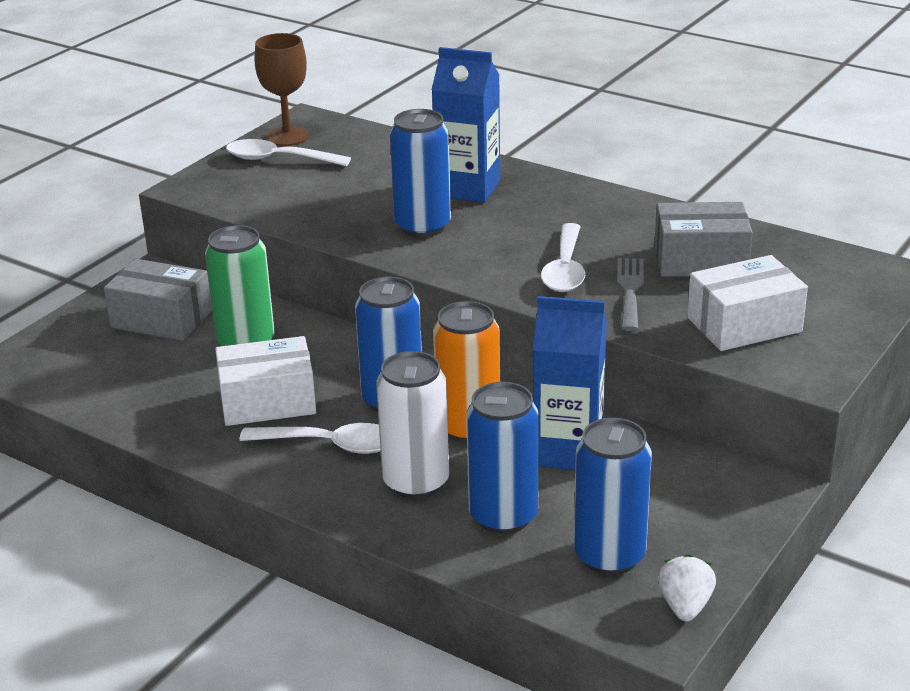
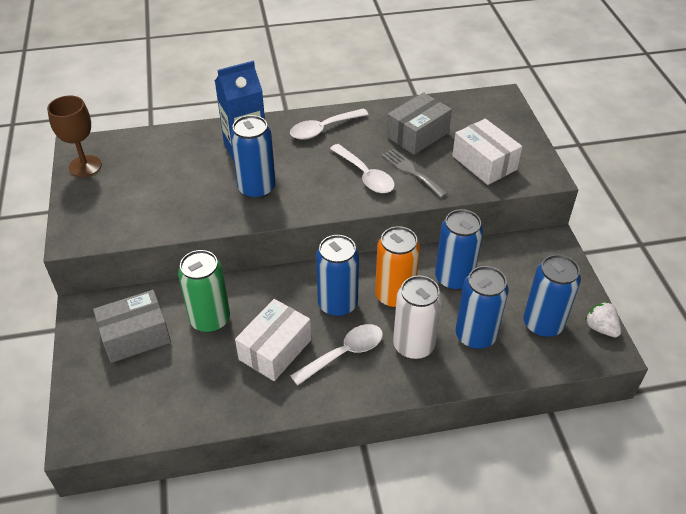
camera: 45 degrees left, 15 degrees up
white spoon [226,139,351,166] -> white spoon moved to [290,108,369,140]
blue carton [533,296,607,470] -> blue can [435,209,483,290]
white box [687,255,808,351] -> white box turned 60 degrees counterclockwise [452,119,522,185]

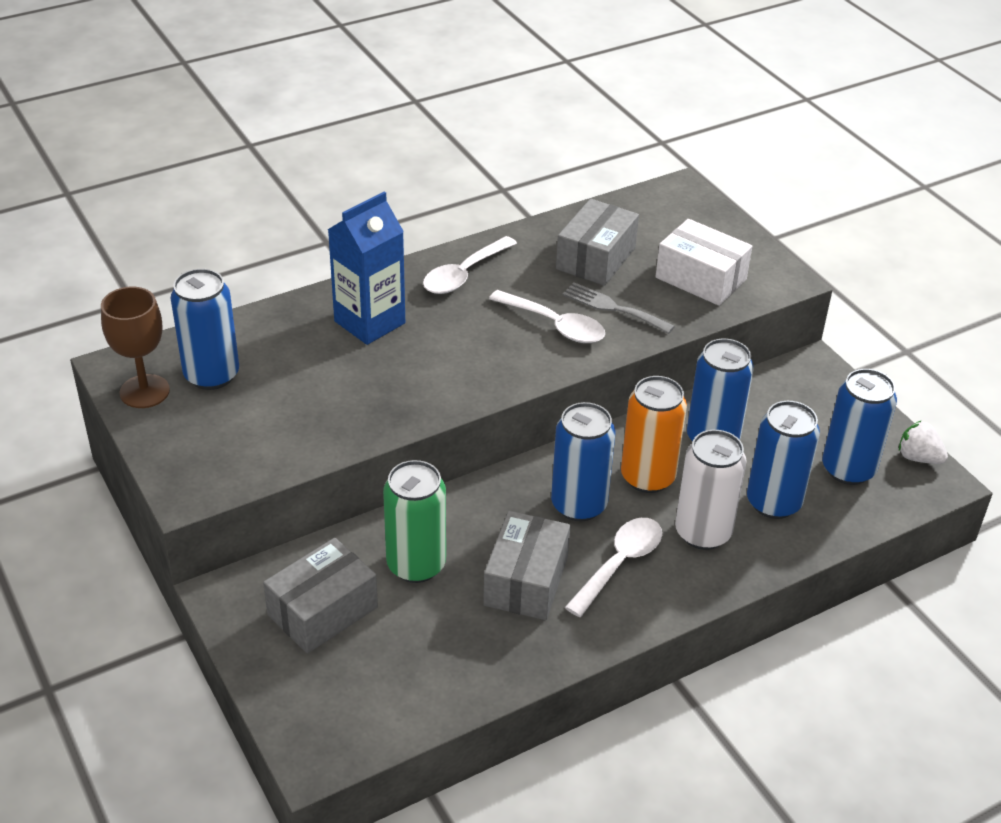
camera: 20 degrees left, 5 degrees down
blue can [230,115,276,199] -> blue can moved to [171,269,239,390]
white box [235,299,311,381] -> grey box [483,511,570,620]

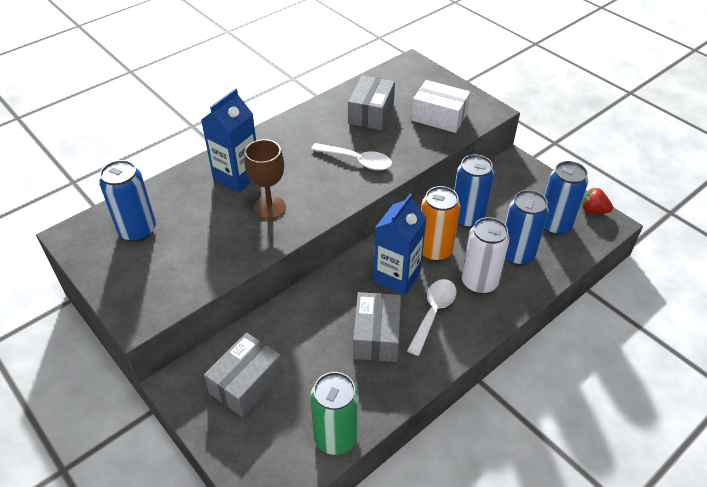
camera: 10 degrees left, 5 degrees up
brown goblet [101,287,170,408] -> brown goblet moved to [244,139,286,219]
green can [383,460,446,583] -> green can moved to [310,372,359,455]
white spoon [423,236,517,294] -> none
blue can [551,402,615,521] -> blue carton [373,193,427,295]
grey fork [562,282,675,334] -> none
white strawberry [899,420,948,464] -> red strawberry [582,188,613,213]

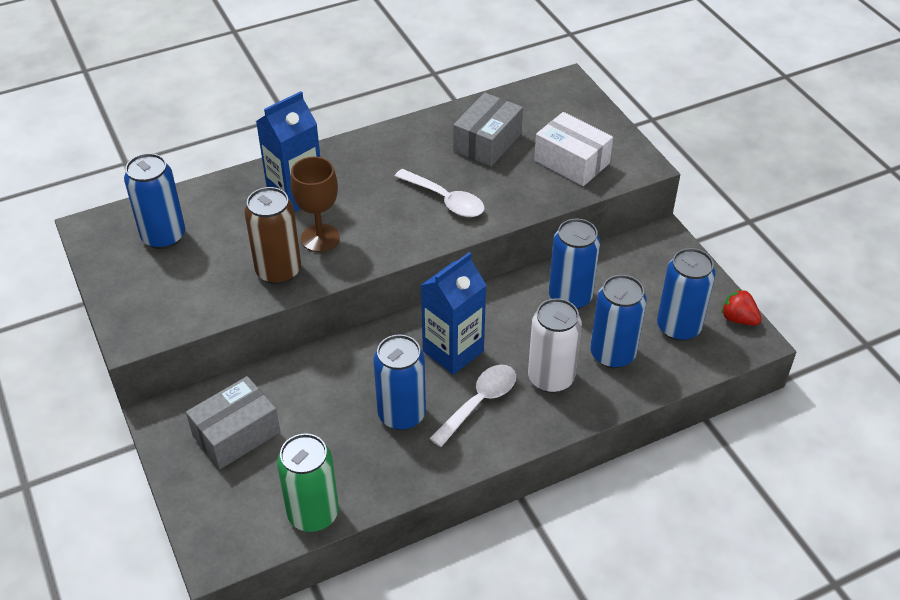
camera: 15 degrees right, 0 degrees up
grey box [353,292,401,362] -> blue can [374,335,426,430]
orange can [421,186,460,261] -> none
none -> brown can [244,187,301,284]

